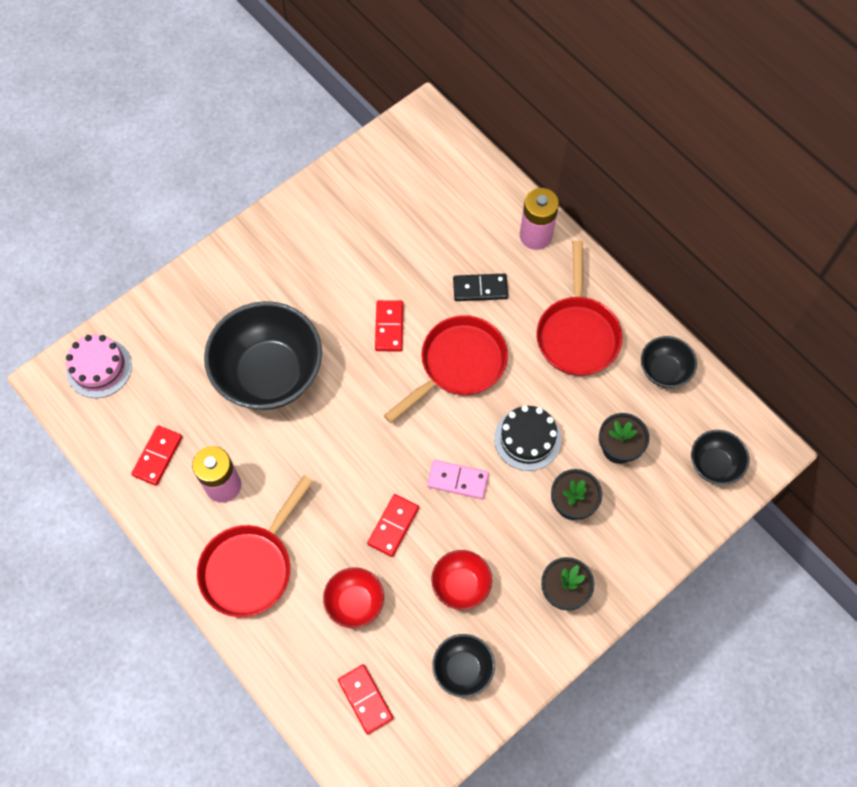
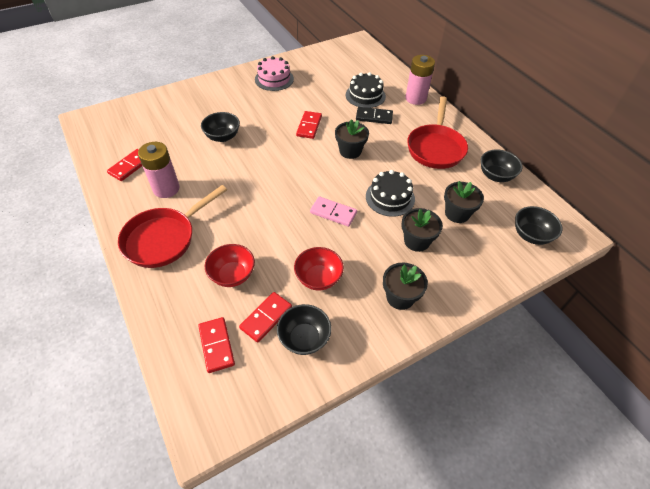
camera: 10 degrees right, 15 degrees down
pink cake [66,335,132,398] -> pink cake moved to [255,56,294,91]
black bowl [204,301,322,410] -> black bowl [201,112,240,142], size x0.49
red domino [367,494,419,557] -> red domino moved to [239,292,292,343]
red pan [383,315,508,423] -> black flower pot [335,119,369,159]
none -> black cake [346,72,386,108]

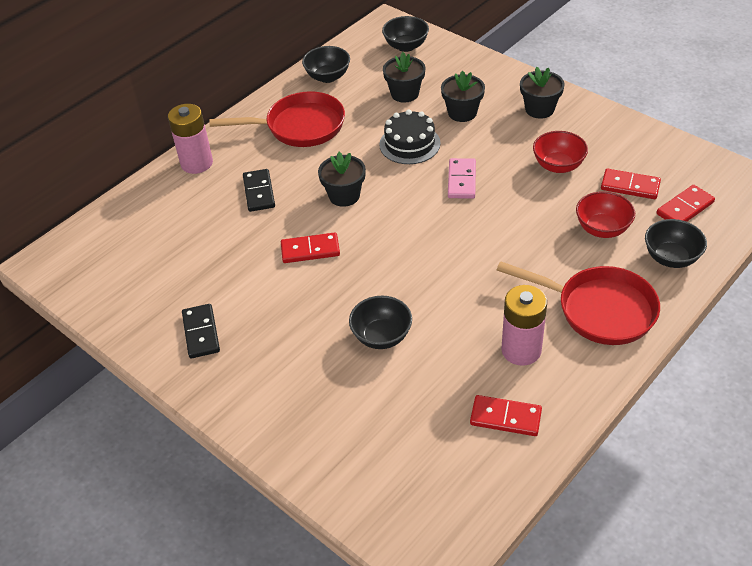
camera: 105 degrees left, 5 degrees down
pink cake [255,56,294,91] -> black domino [182,304,220,359]
black bowl [277,304,331,355] -> black bowl moved to [645,219,707,268]
black cake [346,72,386,108] -> none

